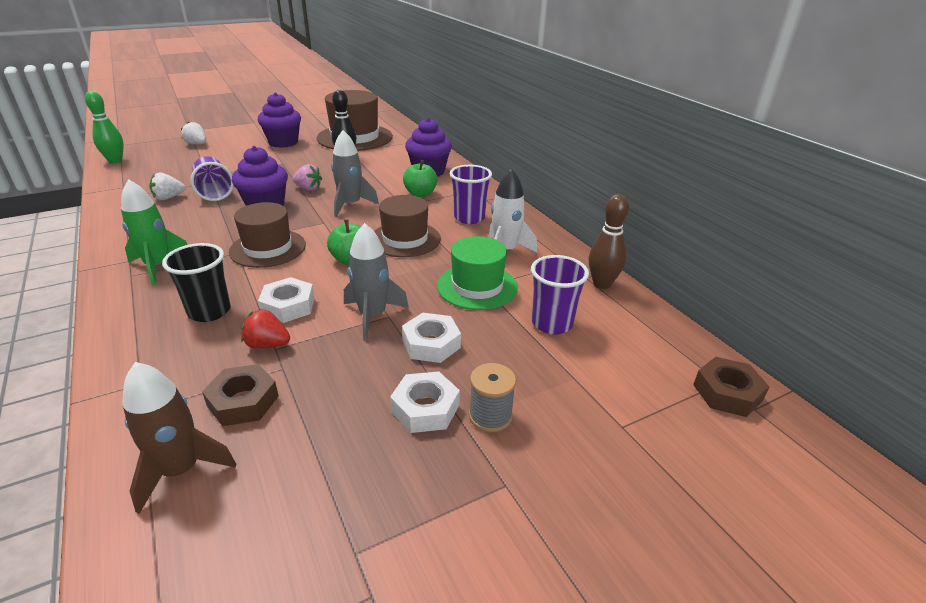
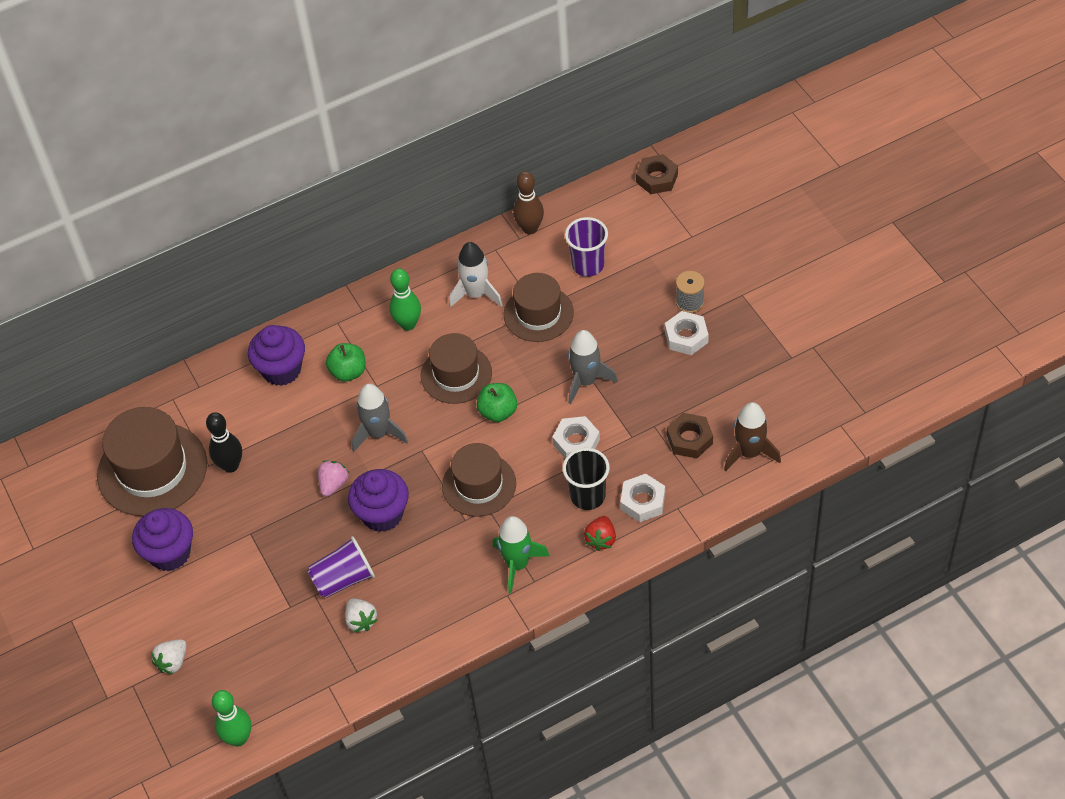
camera: 85 degrees left, 20 degrees up
red strawberry [241,309,290,349] -> red strawberry moved to [584,516,616,551]
white nut [402,313,461,363] -> white nut moved to [620,474,665,522]
green hat [437,236,518,310] -> brown hat [504,273,574,342]
purple cup [450,165,492,224] -> green bowling pin [389,268,421,331]

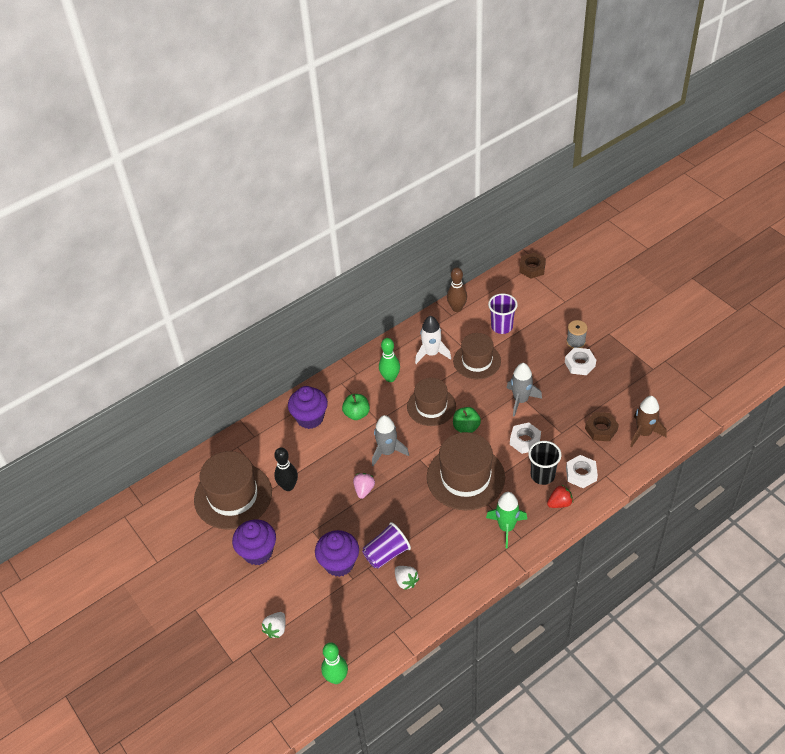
camera: 10 degrees left, 5 degrees down
purple cupcake [348,469,409,532] -> purple cupcake moved to [315,530,359,577]
brown hat [442,443,516,517] -> brown hat [427,432,505,510], size x1.51
red strawberry [584,516,616,551] -> red strawberry turned 120 degrees counterclockwise [547,485,573,508]

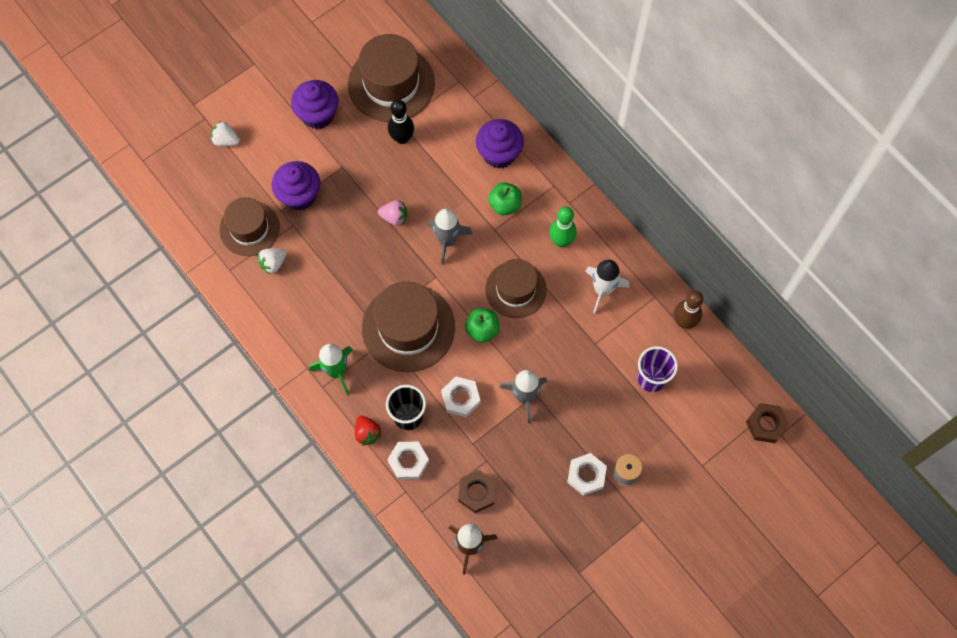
camera: 85 degrees right, 20 degrees up
green bowling pin [321,642,348,684] -> none
purple cup [362,522,411,569] -> none
brown hat [453,333,501,379] -> brown hat moved to [219,197,280,256]

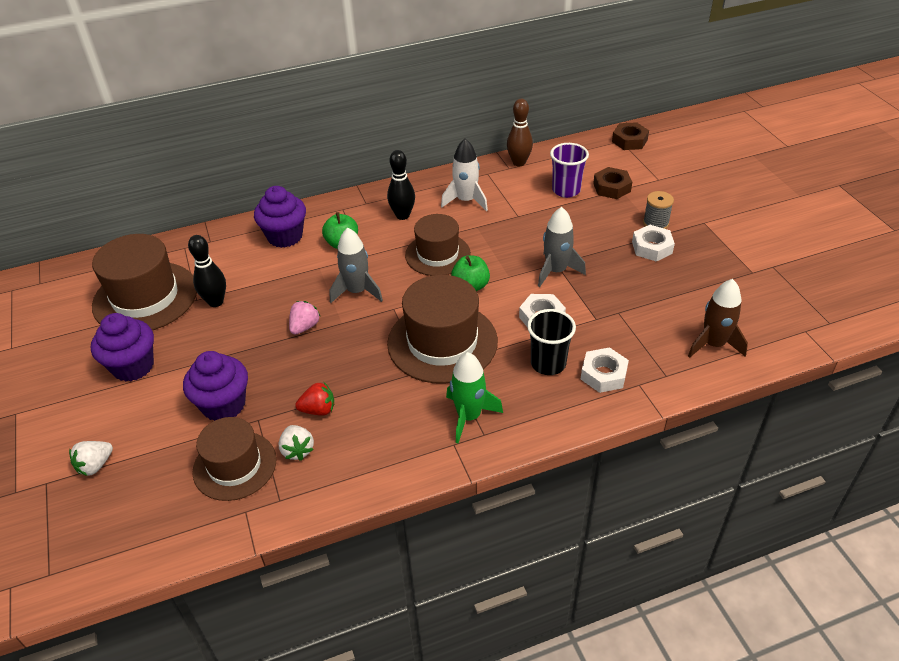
camera: 70 degrees left, 25 degrees down
red strawberry [355,415,381,446] -> red strawberry moved to [295,382,334,416]
brown nut [458,470,496,513] -> brown nut moved to [593,167,632,199]
green bowling pin [549,207,577,247] -> black bowling pin [387,150,415,220]

